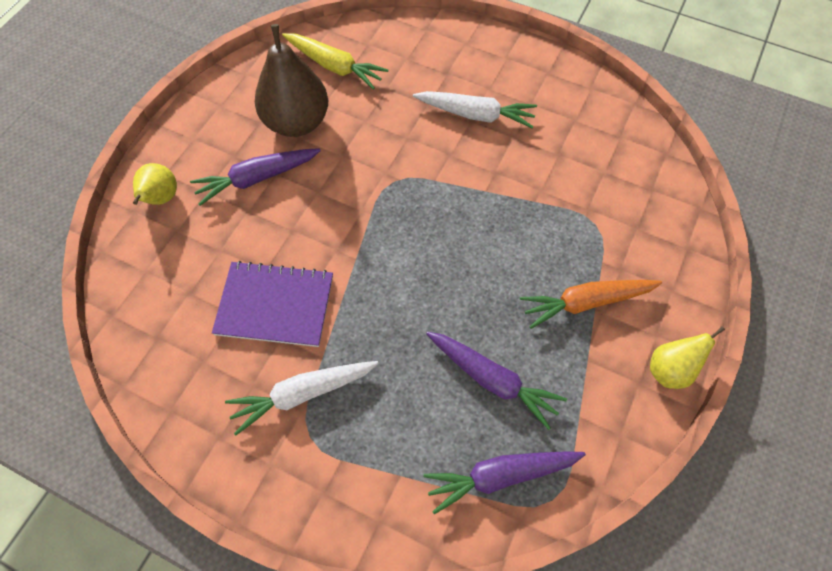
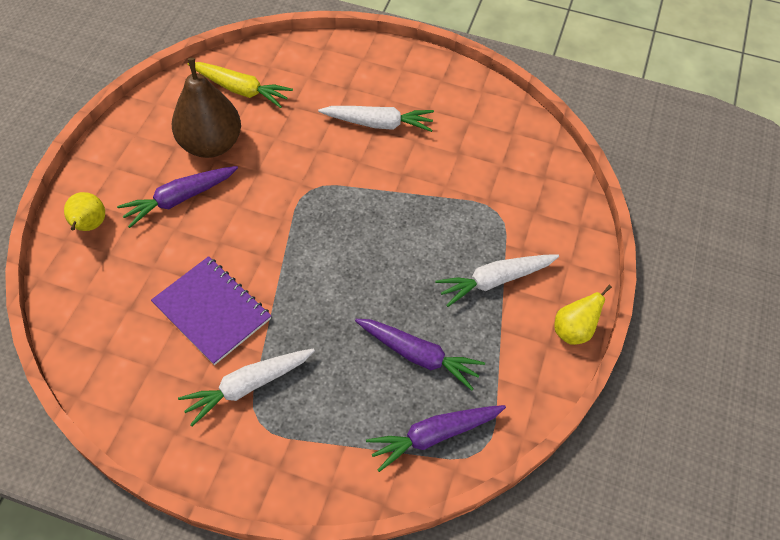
camera: 10 degrees left, 5 degrees down
purple notebook [212,261,333,347] -> purple notebook turned 45 degrees clockwise [151,256,271,365]
orange carrot [520,280,662,329] -> white carrot [435,254,559,307]

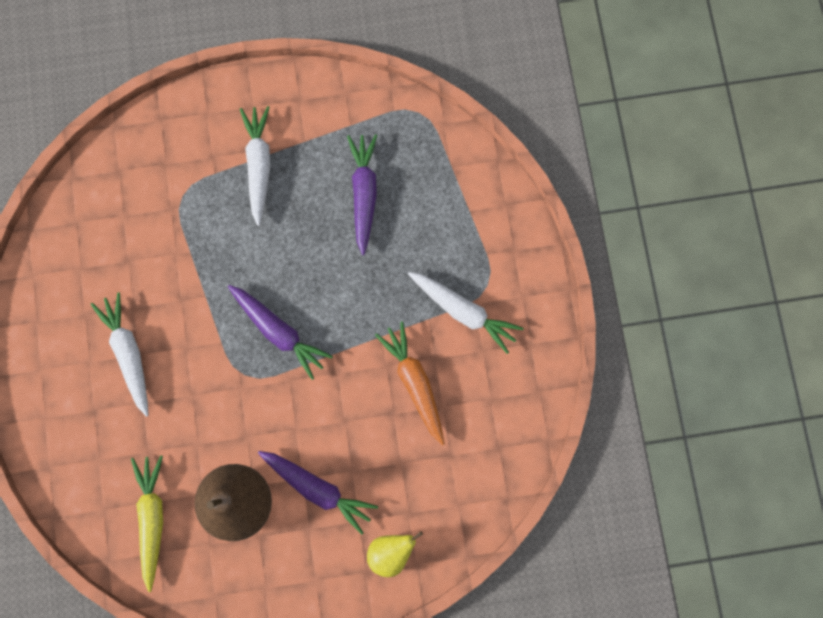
camera: 115 degrees left, 20 degrees up
purple notebook [151,256,271,365] -> orange carrot [375,322,445,445]
purple carrot [366,405,506,472] -> purple carrot moved to [228,285,333,380]
white carrot [435,254,559,307] -> white carrot turned 135 degrees counterclockwise [240,106,271,226]
yellow pear [554,285,612,345] -> none

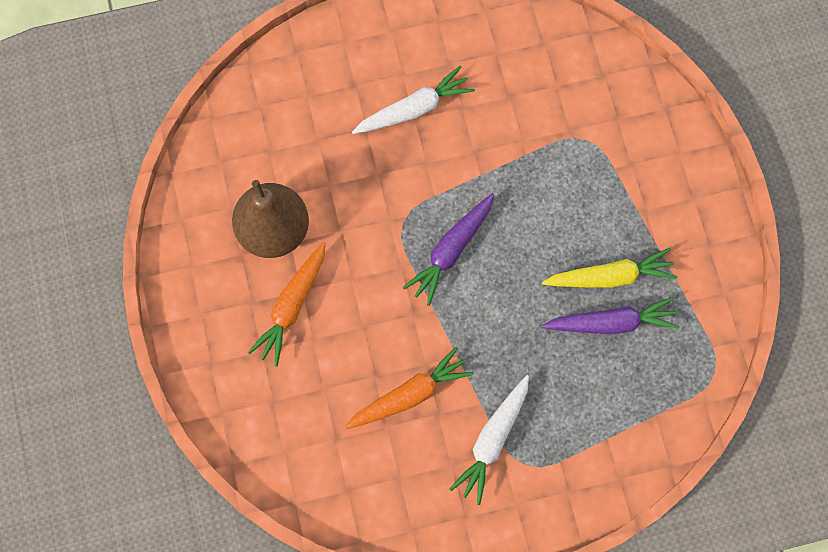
camera: 85 degrees right, 5 degrees down
yellow carrot [131,455,163,592] -> yellow carrot moved to [541,248,678,288]
white carrot [240,106,271,226] -> none
purple carrot [258,451,378,535] -> orange carrot [248,242,326,366]
yellow pear [367,531,423,577] -> none

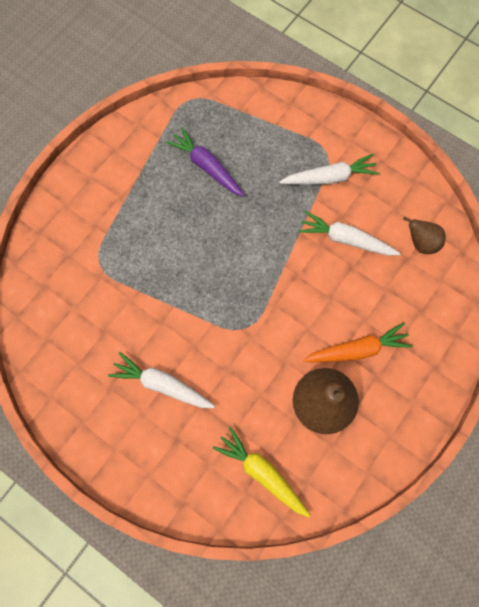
camera: 130 degrees left, 0 degrees up
orange carrot [345,346,474,429] -> white carrot [298,211,401,256]
purple carrot [403,193,494,306] -> none
yellow carrot [541,248,678,288] -> yellow carrot moved to [212,427,311,518]
none -> brown pear [403,217,446,254]

